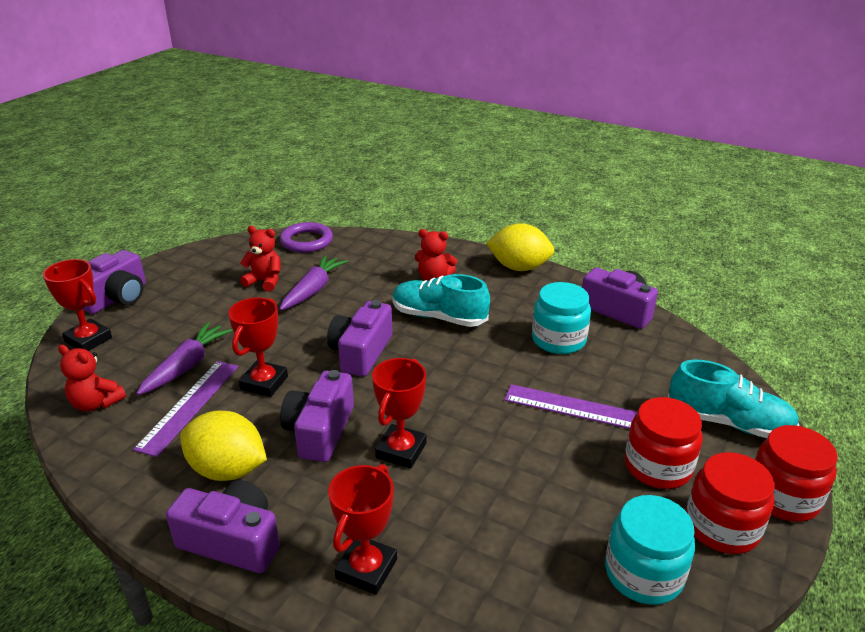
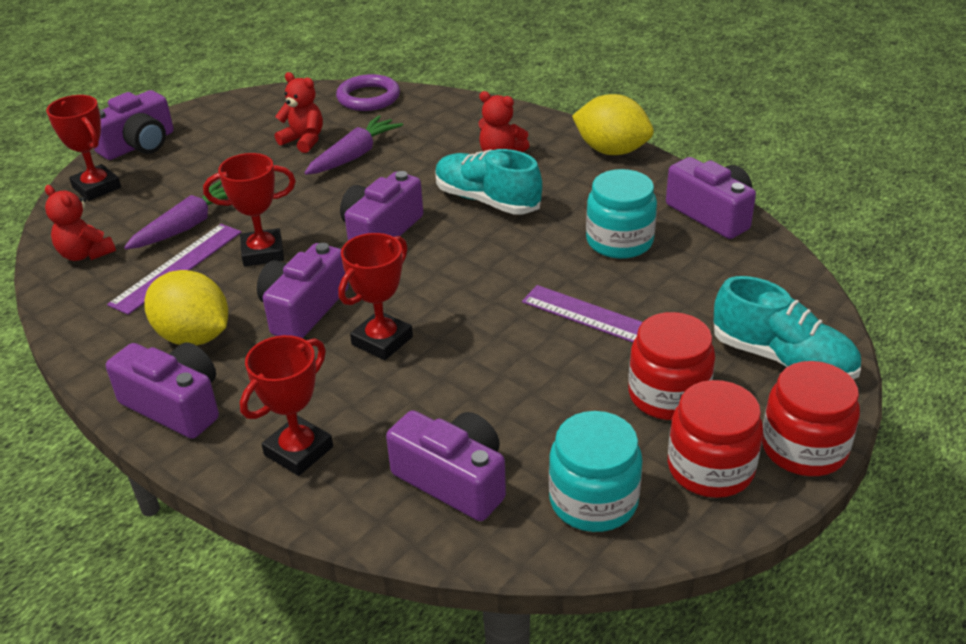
camera: 15 degrees right, 5 degrees up
red trophy [228,297,288,397] -> red trophy turned 45 degrees clockwise [203,153,296,267]
none -> purple camera [386,410,506,521]

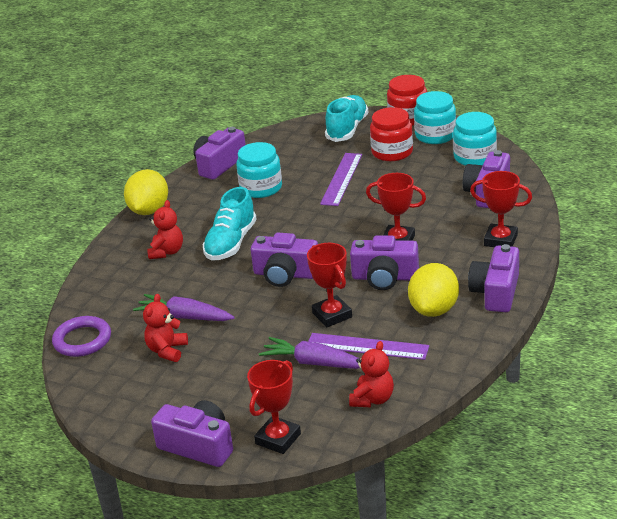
camera: 105 degrees left, 5 degrees down
red jar [668,380,763,498] -> turquoise jar [414,91,456,144]

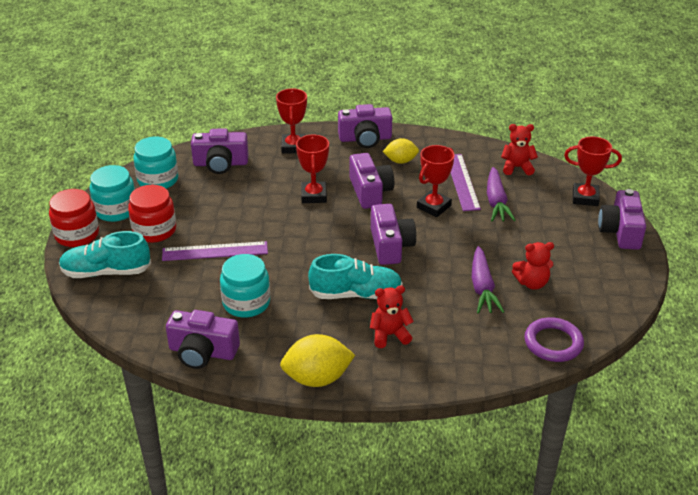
camera: 115 degrees left, 5 degrees up
yellow lemon [408,263,459,317] -> yellow lemon [383,138,419,164], size x0.63

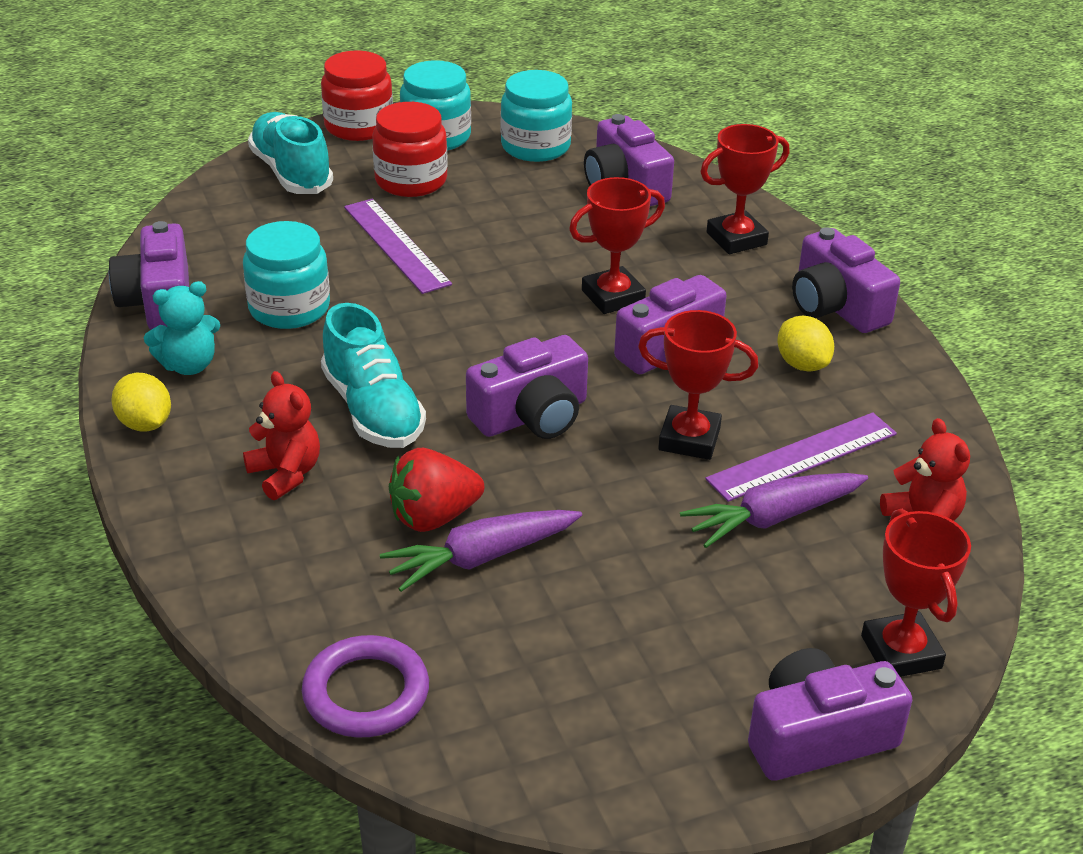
camera: 65 degrees right, 0 degrees up
yellow lemon [280,334,355,387] -> yellow lemon [111,373,171,432], size x0.63
red teddy bear [512,242,554,290] -> none
none -> turquoise teddy bear [144,281,220,375]
none -> red strawberry [389,448,484,532]

